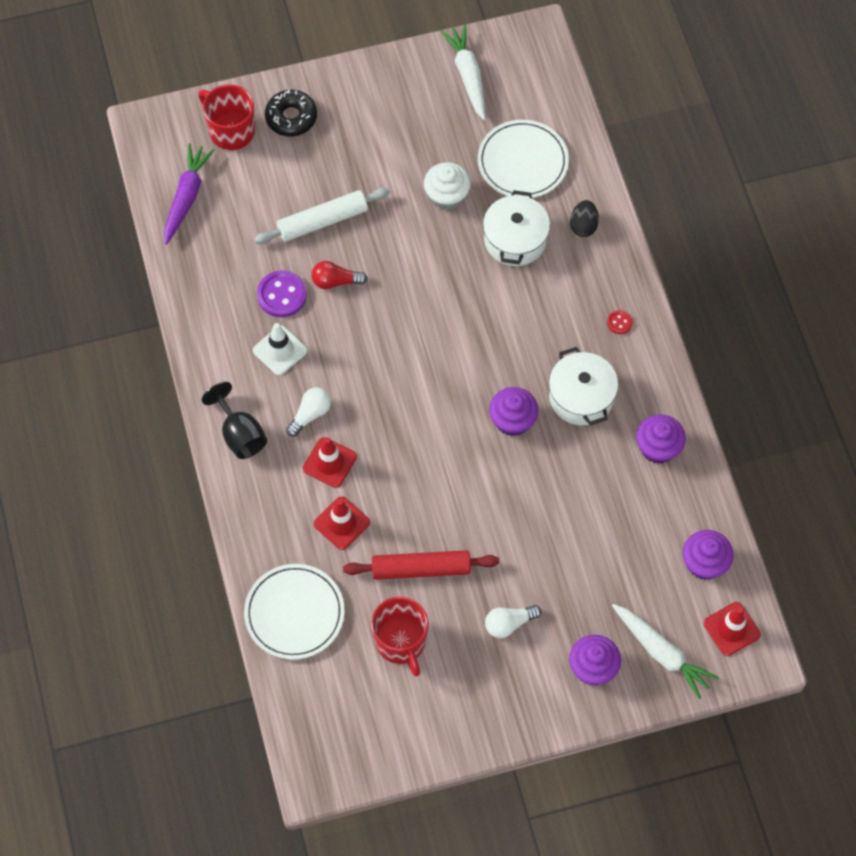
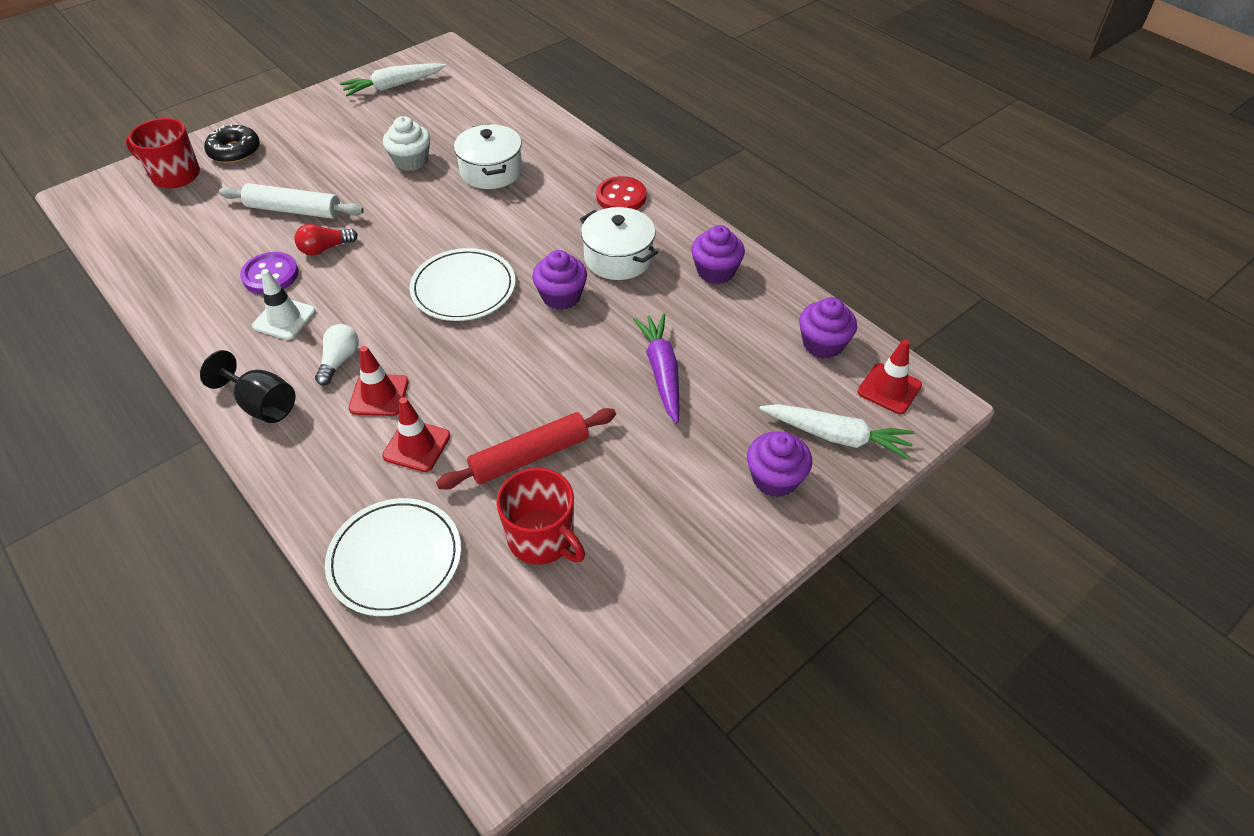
camera: 25 degrees left, 15 degrees down
purple carrot [164,143,214,245] -> purple carrot moved to [633,313,679,423]
white rolling pin [254,188,390,244] -> white rolling pin turned 60 degrees clockwise [219,183,364,219]
white carrot [440,24,485,120] -> white carrot turned 75 degrees counterclockwise [340,63,446,96]
white plate [478,120,569,198] -> white plate moved to [409,248,515,321]
white light bulb [485,605,541,638] -> none
black egg [570,200,599,237] -> none
red button [607,310,633,334] -> red button [596,176,647,210], size x1.97

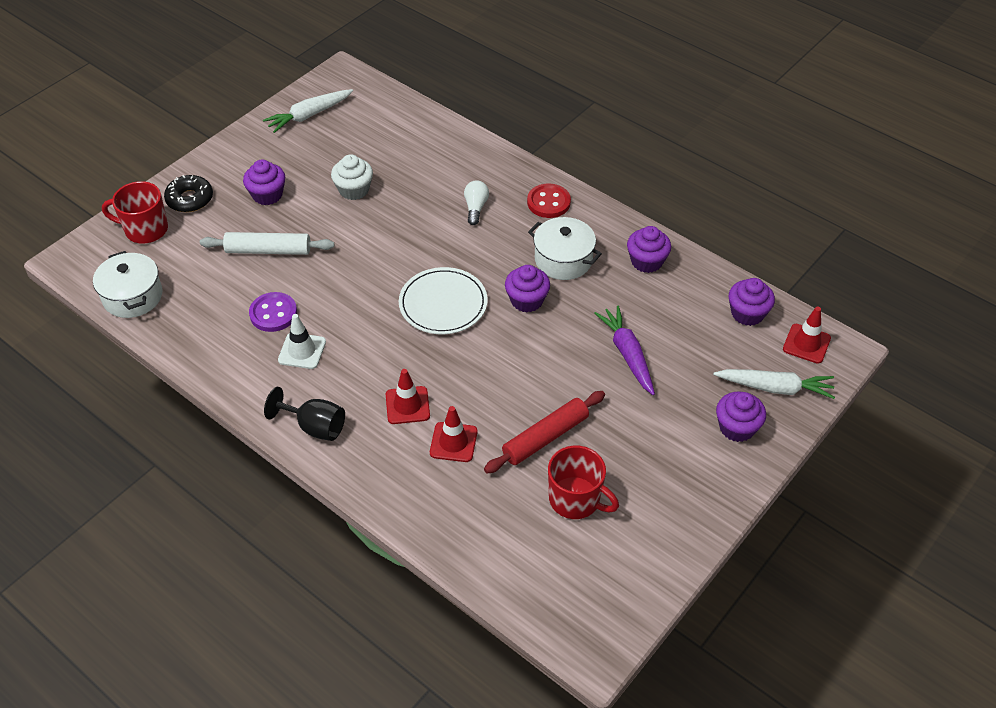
camera: 10 degrees left, 0 degrees up
red light bulb [294,224,358,256] -> none
white light bulb [315,324,359,386] -> white light bulb moved to [464,180,489,225]
white plate [325,498,461,616] -> none
white pot [454,124,522,189] -> white pot moved to [93,251,162,318]
none -> purple cupcake [243,159,285,205]

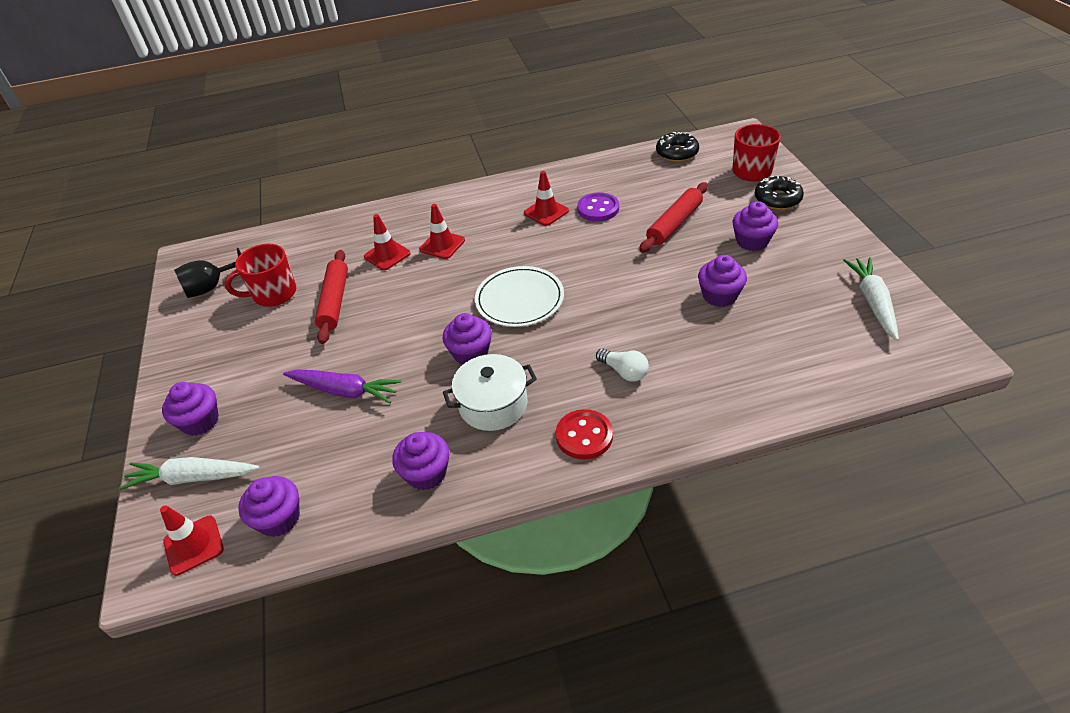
camera: 130 degrees right, 5 degrees down
white pot [93,251,162,318] -> black donut [656,132,699,162]
white rolling pin [200,232,334,255] -> red rolling pin [639,182,708,253]
black goblet [264,387,345,441] -> black goblet moved to [174,248,241,298]
white traffic cone [278,314,326,369] -> red traffic cone [524,171,569,226]
white cupcake [331,154,373,200] -> purple cupcake [698,255,747,307]
white carrot [713,369,835,399] -> white carrot turned 45 degrees clockwise [119,457,259,490]

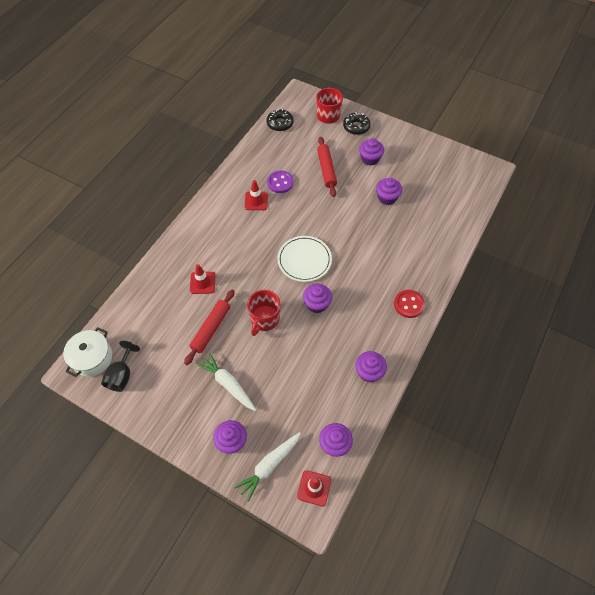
camera: 50 degrees left, 15 degrees up
red mug [225,244,296,307] -> red mug moved to [247,290,281,336]
purple carrot [283,369,401,403] -> none
red rolling pin [315,250,348,344] -> red rolling pin turned 75 degrees clockwise [184,289,235,365]
red traffic cone [419,204,465,259] -> none
white pot [443,354,537,431] -> white pot moved to [63,327,112,377]
white light bulb [596,349,649,382] -> none
white carrot [843,257,899,341] -> white carrot moved to [196,353,256,411]

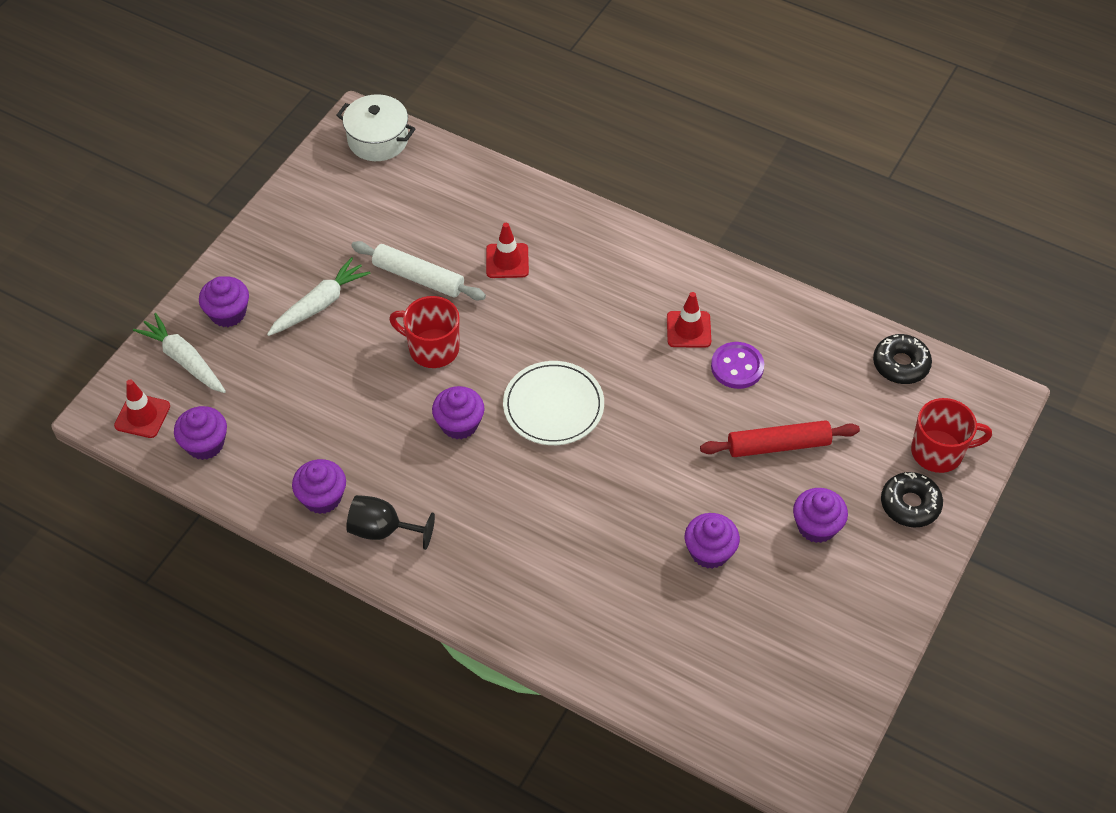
camera: 90 degrees right, 5 degrees down
black goblet [101,341,140,392] -> black goblet moved to [346,495,435,550]
red rolling pin [184,289,235,365] -> white rolling pin [351,241,486,300]
red button [394,290,425,318] -> none

